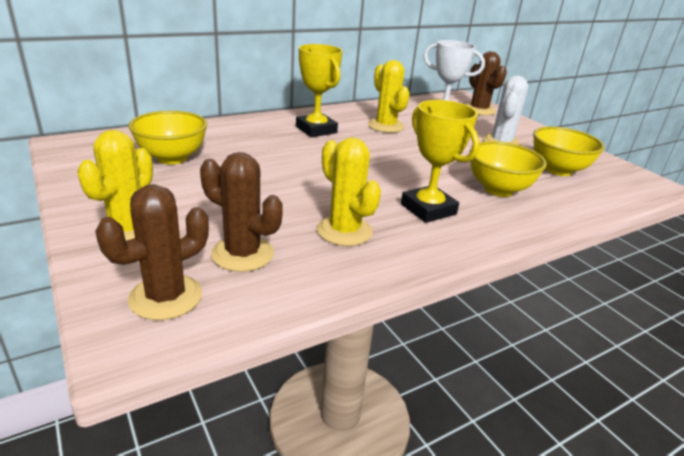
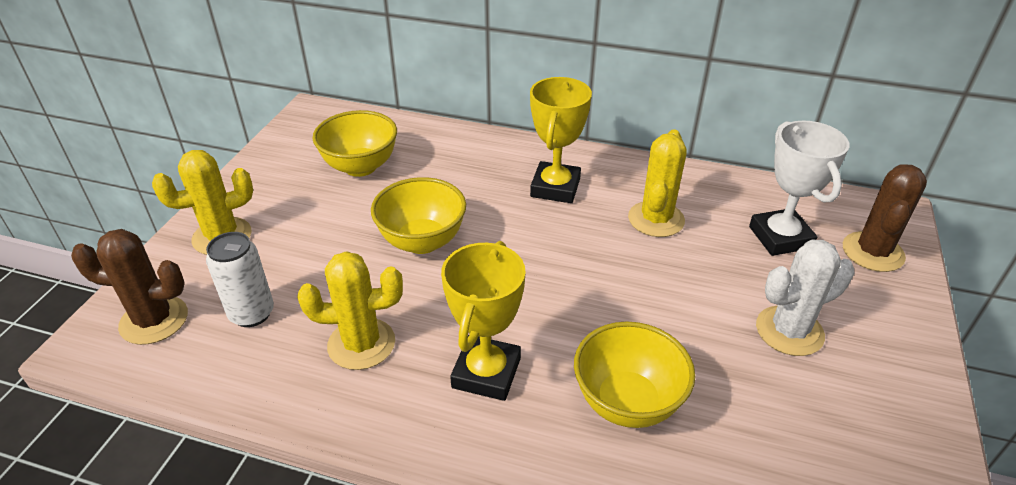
camera: 50 degrees right, 10 degrees up
brown cactus [200,152,283,272] -> white can [206,232,274,327]
yellow cactus [317,137,381,246] -> yellow cactus turned 75 degrees clockwise [297,251,403,370]
yellow bowl [533,127,605,176] -> yellow bowl moved to [371,177,466,254]

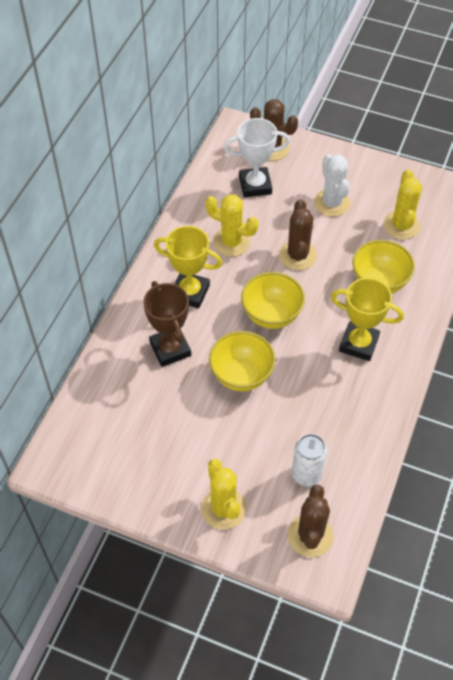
camera: 85 degrees left, 15 degrees up
yellow cactus [297,251,403,370] -> yellow cactus moved to [383,169,422,240]
yellow bowl [313,110,397,177] -> yellow bowl moved to [241,272,305,329]
none -> brown trophy [143,281,191,367]
none -> brown cactus [279,199,317,270]

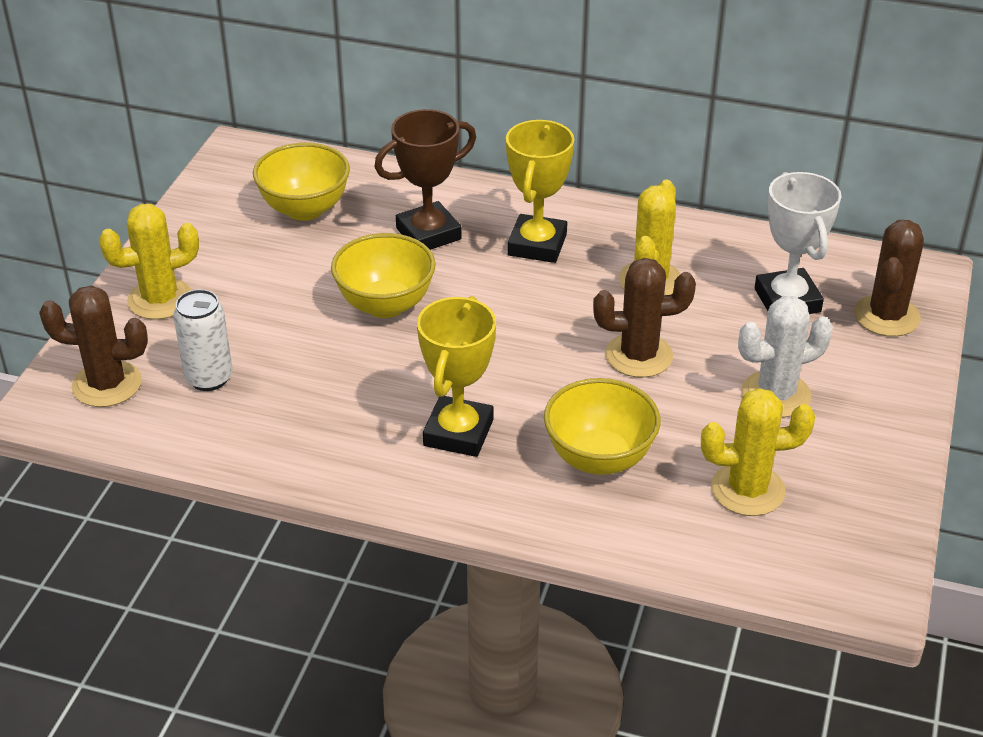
camera: 85 degrees right, 15 degrees down
yellow bowl [241,272,305,329] -> yellow bowl moved to [253,143,350,221]

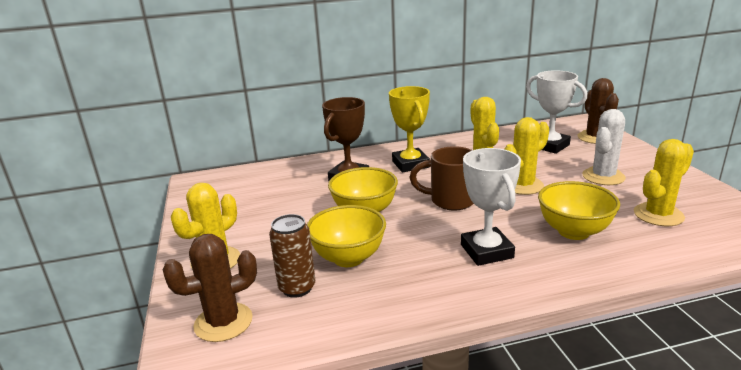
camera: 30 degrees left, 15 degrees down
white can [173,289,233,391] -> brown can [269,214,315,298]
yellow bowl [253,143,350,221] -> yellow bowl moved to [307,205,386,267]
yellow trophy [417,296,496,457] -> white trophy [461,148,521,266]
brown cactus [593,258,696,378] -> yellow cactus [504,117,549,195]
none -> brown mug [409,146,474,211]

